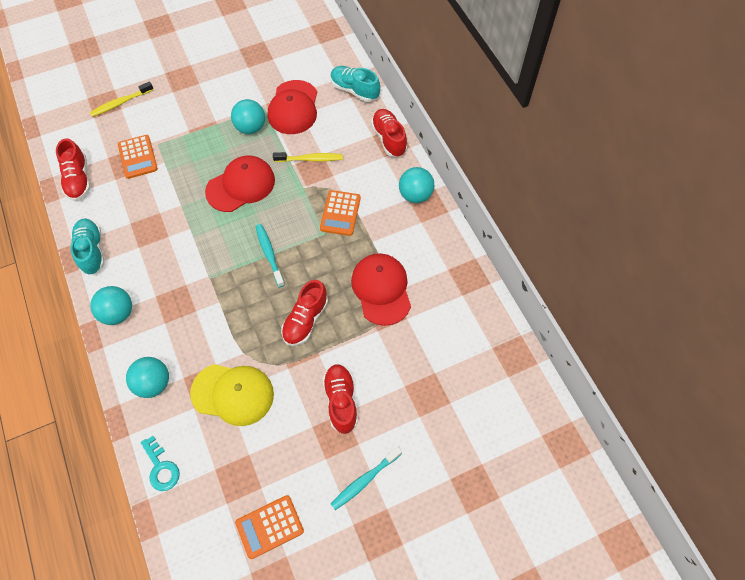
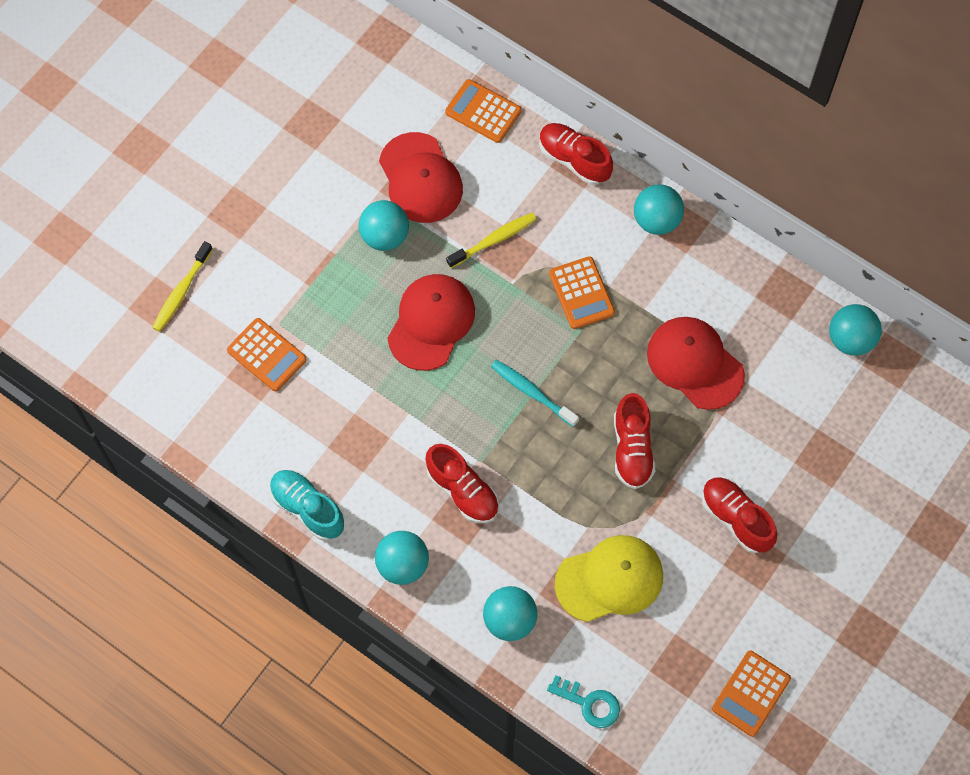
camera: 30 degrees left, 5 degrees up
red shoe [56,139,90,201] -> red shoe moved to [426,444,499,523]
turquoise shoe [331,66,380,102] -> orange calculator [445,79,521,143]
turquoise toothbrush [331,447,402,510] -> none
none -> turquoise ball [829,304,882,356]

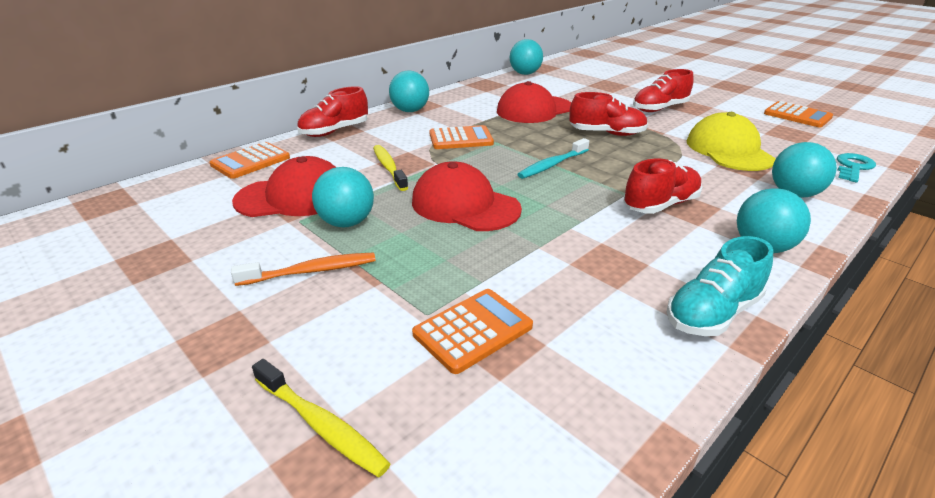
camera: 80 degrees left, 35 degrees down
none -> orange toothbrush [231,252,376,286]

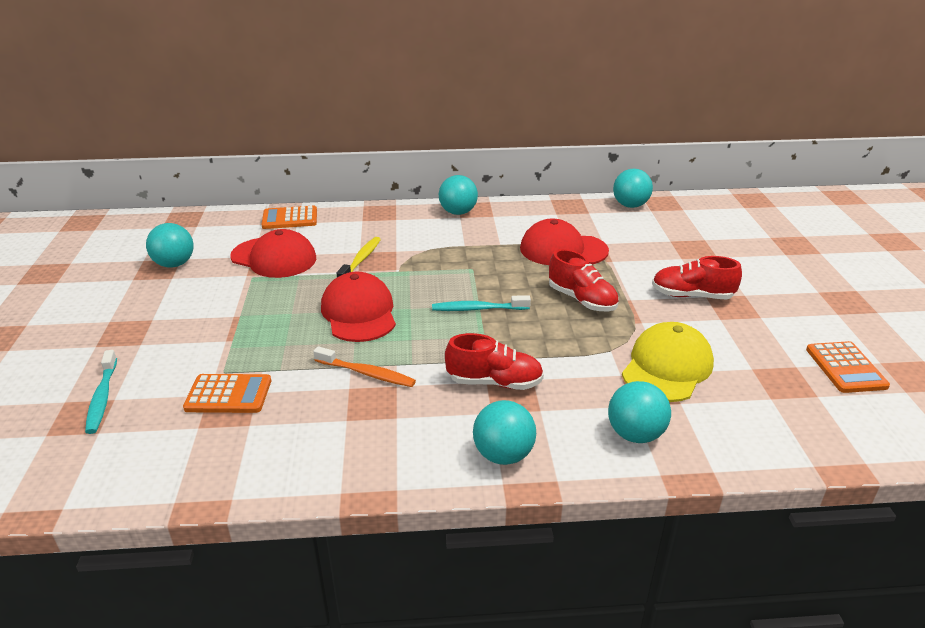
camera: 40 degrees right, 0 degrees up
orange toothbrush [231,252,376,286] -> orange toothbrush moved to [313,346,416,387]
yellow toothbrush [252,359,390,477] -> turquoise toothbrush [85,350,117,434]
red shoe [297,86,368,137] -> none
turquoise ball [312,167,374,227] -> turquoise ball moved to [146,223,194,268]
orange calculator [430,125,494,149] -> none
turquoise shoe [667,236,773,336] -> none
turquoise key [837,153,876,182] -> none

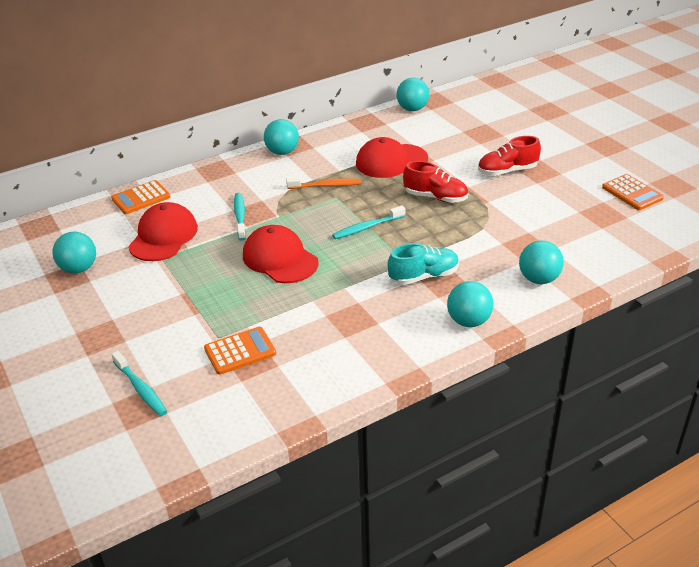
camera: 25 degrees left, 5 degrees up
red cap [230,229,316,278] -> red cap turned 75 degrees counterclockwise [128,202,198,261]
orange toothbrush [313,346,416,387] -> orange toothbrush moved to [286,178,362,189]
yellow toothbrush [337,237,381,277] -> turquoise toothbrush [234,193,246,240]
red shoe [445,333,544,390] -> turquoise shoe [387,243,459,285]
yellow cap [622,322,714,402] -> none

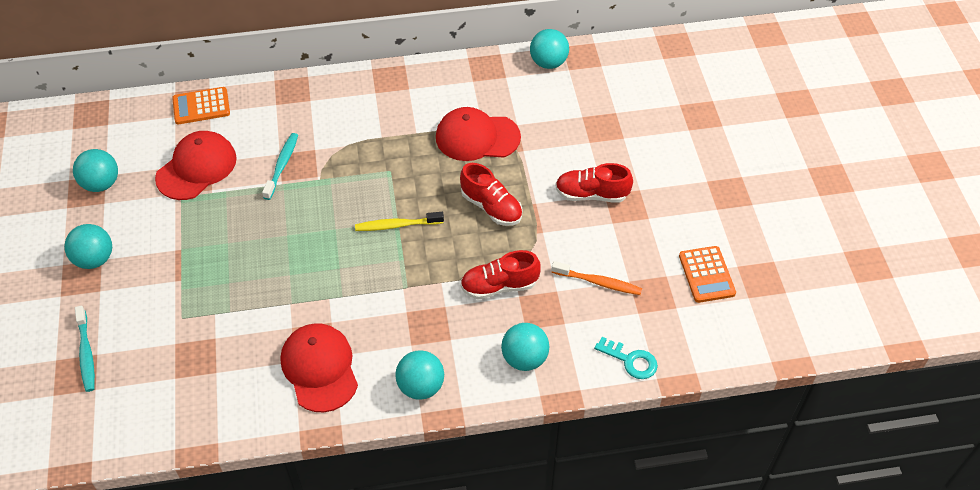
camera: 20 degrees right, 15 degrees up
orange calculator [204,327,276,375] -> none
red cap [243,225,319,283] -> red cap moved to [281,323,358,412]
turquoise ball [264,119,299,155] -> turquoise ball moved to [64,224,112,269]
orange toothbrush [286,178,362,189] -> orange toothbrush moved to [552,261,642,295]
turquoise toothbrush [332,205,405,239] -> yellow toothbrush [355,212,444,231]
turquoise shoe [387,243,459,285] -> none
none -> red shoe [460,250,541,299]
none -> turquoise key [594,337,658,379]

